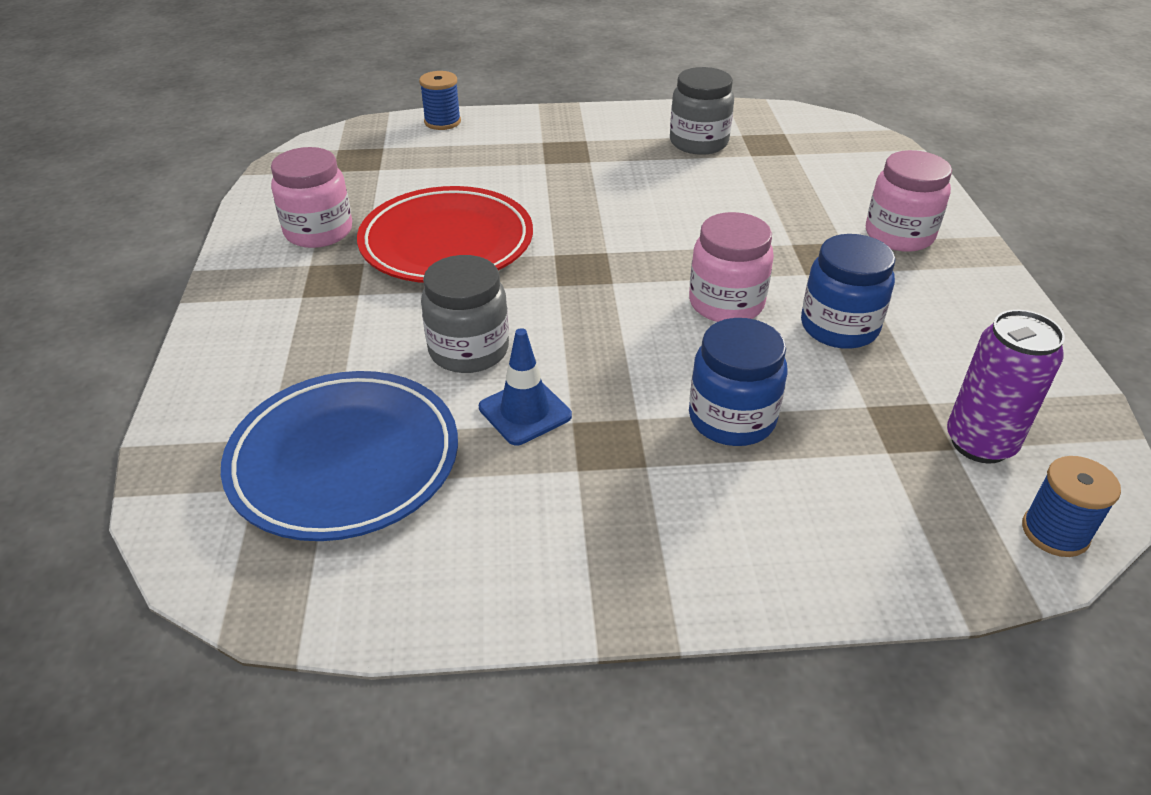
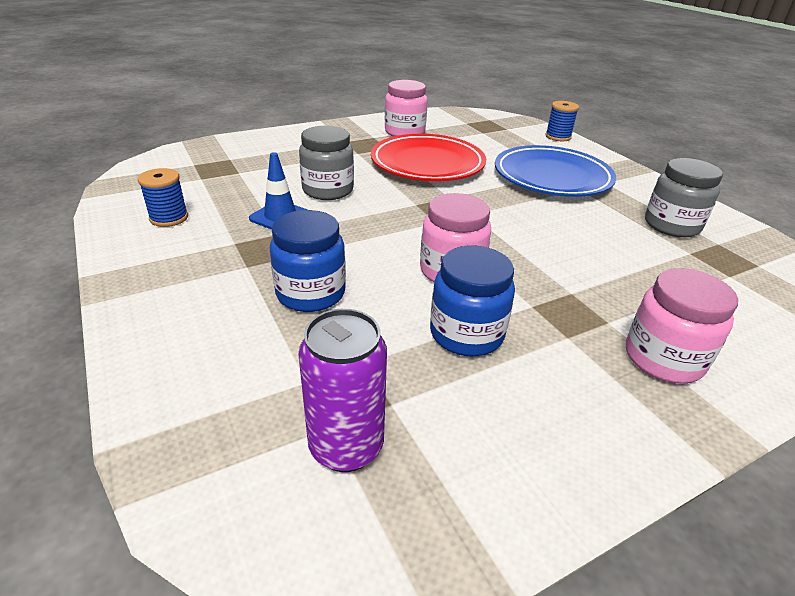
camera: 65 degrees right, 5 degrees down
blue plate [221,371,458,541] -> blue plate moved to [495,145,617,197]
blue spool [1022,456,1121,557] -> blue spool moved to [138,168,188,227]

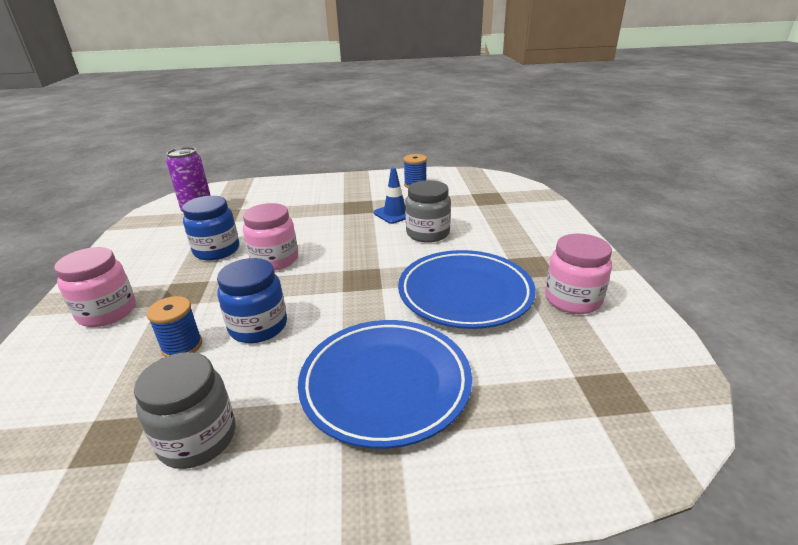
camera: 115 degrees right, 5 degrees down
blue jar [270,210,346,312] -> blue jar moved to [217,258,287,343]
red plate [371,134,486,181] -> blue plate [398,250,536,329]
blue spool [545,101,579,141] -> blue spool moved to [146,296,202,357]

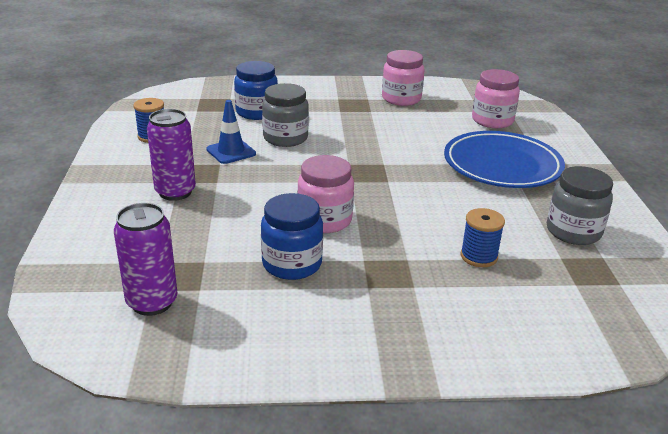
camera: 90 degrees left, 0 degrees up
pink jar [54,247,136,327] -> pink jar moved to [472,69,520,128]
blue jar [217,258,287,343] -> blue jar moved to [234,61,278,120]
blue plate [398,250,536,329] -> none
none -> purple can [147,109,196,201]

